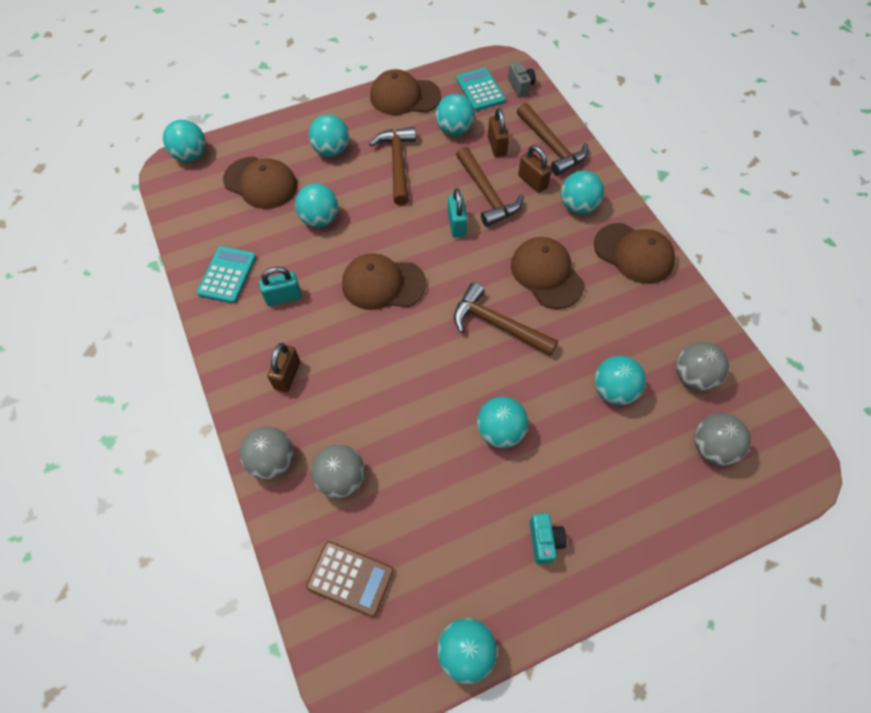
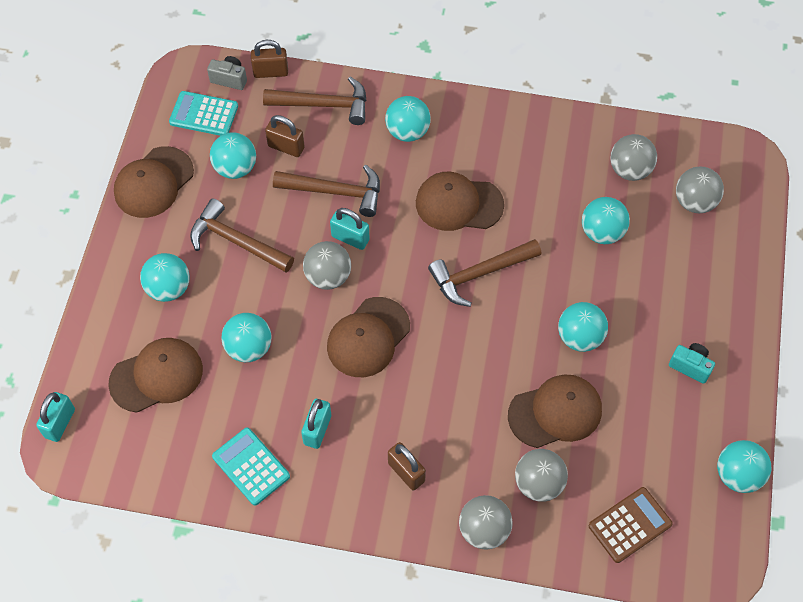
camera: 55 degrees left, 0 degrees up
turquoise ball [163,120,206,162] -> turquoise padlock [36,392,75,442]
brown padlock [518,145,552,193] -> brown padlock moved to [251,40,288,78]
brown cap [594,223,675,284] -> brown cap moved to [508,375,602,448]
none -> grey ball [303,241,351,290]

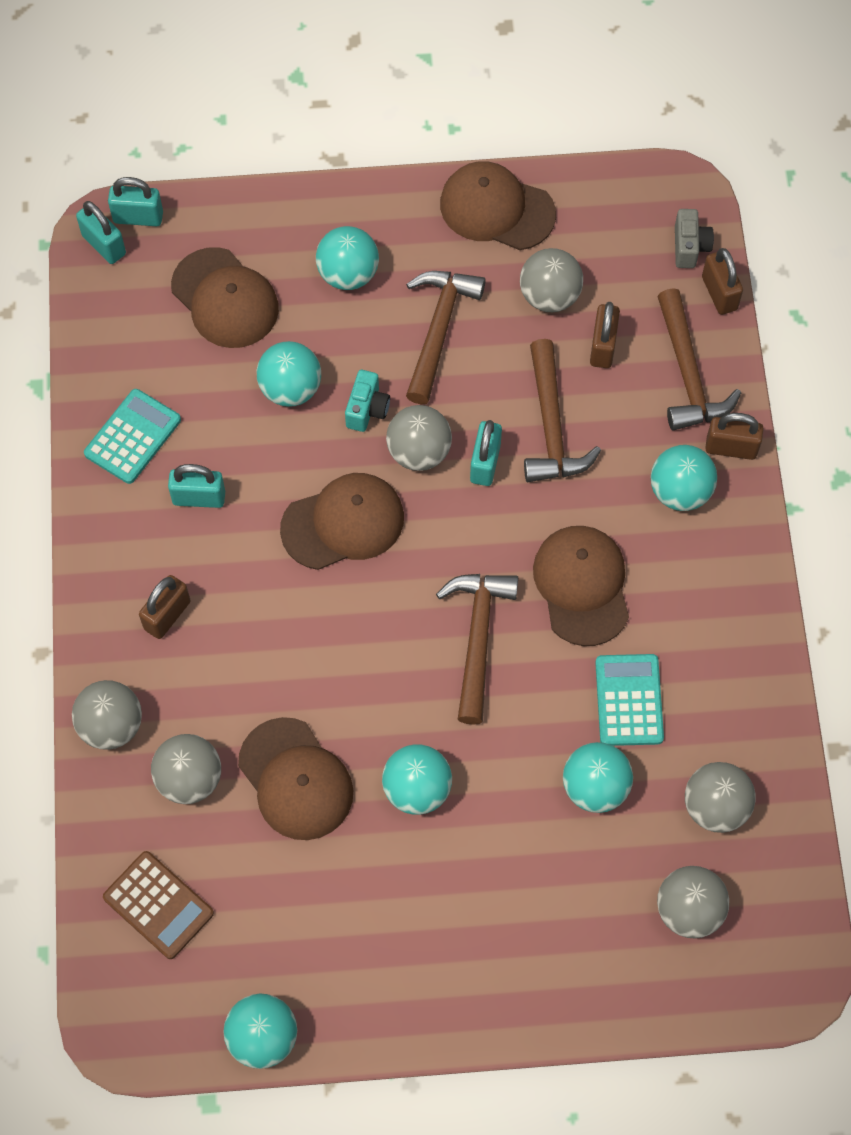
camera: 75 degrees right, 5 degrees up
turquoise calculator [169,91,238,136] -> turquoise calculator moved to [595,654,664,746]
turquoise ball [210,132,256,179] -> grey ball [520,248,583,312]
brown cap [327,297,410,377] -> brown cap turned 135 degrees clockwise [280,473,404,570]
brown hammer [428,239,542,307] -> brown hammer turned 45 degrees clockwise [436,574,518,725]
turquoise camera [669,343,715,384] -> turquoise camera moved to [345,370,390,432]
none -> turquoise padlock [76,201,126,264]
none -> brown padlock [705,413,764,460]

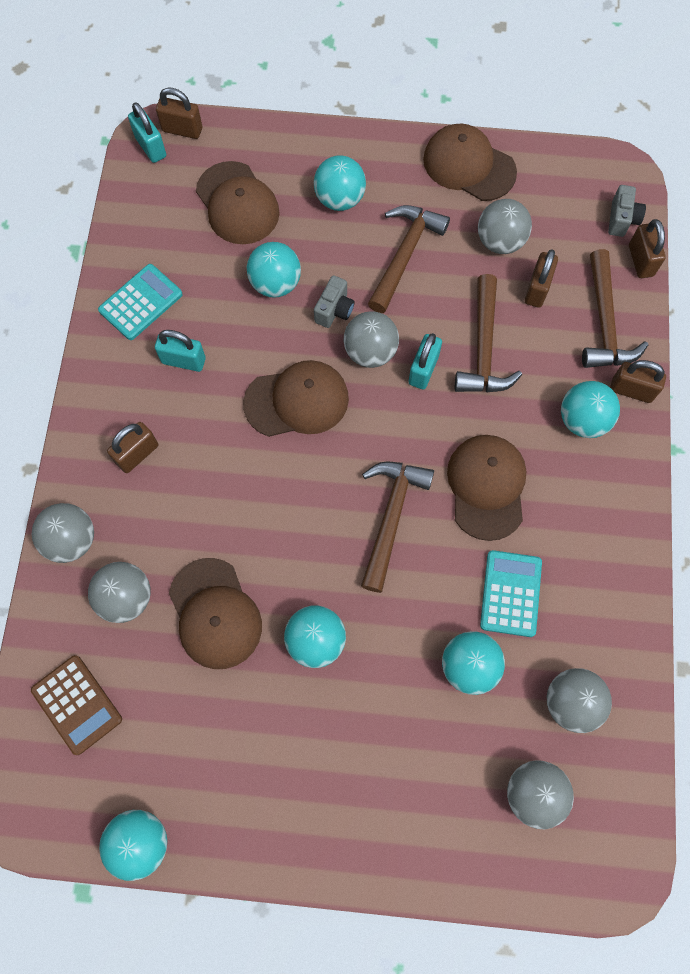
camera: 10 degrees right, 5 degrees up
turquoise padlock [108,177,163,226] -> brown padlock [156,87,202,139]
turquoise camera [345,370,390,432] -> grey camera [314,275,355,328]

